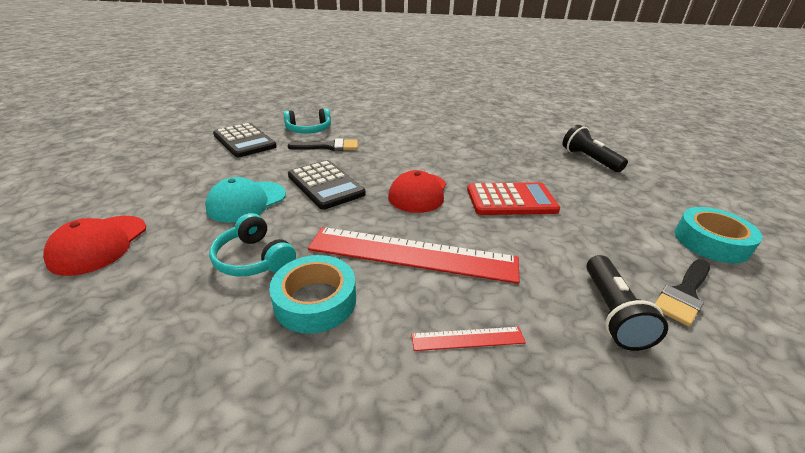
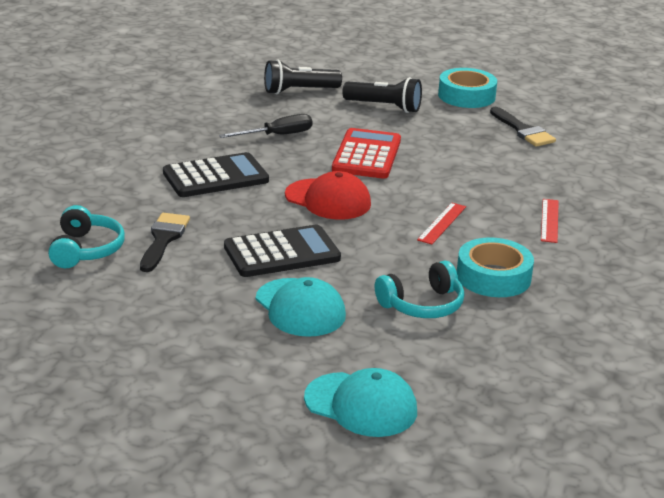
camera: 75 degrees left, 5 degrees down
red cap [43,216,146,276] -> turquoise cap [304,368,417,437]
black calculator [213,123,277,157] -> black calculator moved to [163,152,269,197]
red ruler [308,227,520,284] -> red ruler [417,203,466,245], size x0.43
black flashlight [586,255,668,351] -> black flashlight moved to [342,77,422,113]
none -> black screwdriver [219,114,312,138]

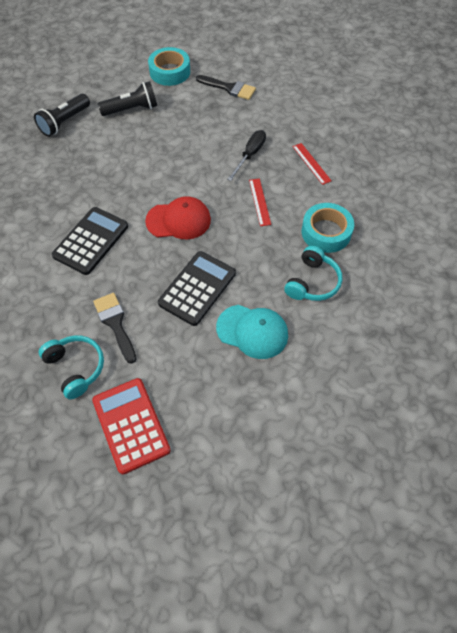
camera: 35 degrees left, 30 degrees up
black screwdriver [219,114,312,138] -> black screwdriver moved to [227,130,266,181]
turquoise cap [304,368,417,437] -> none
red calculator [332,128,401,179] -> red calculator moved to [92,378,171,475]

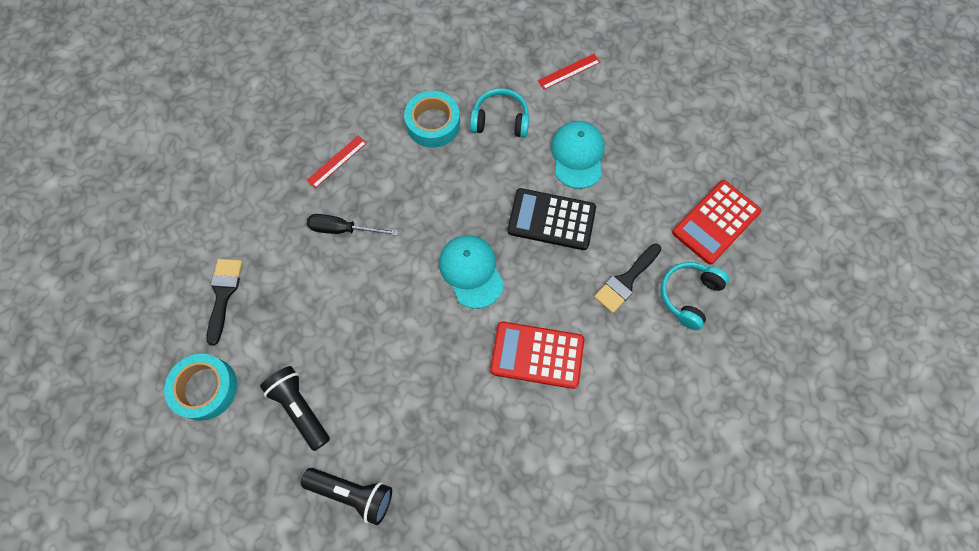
camera: 110 degrees left, 10 degrees up
black calculator [52,207,128,275] -> red calculator [490,322,584,389]
red cap [145,196,211,240] -> turquoise cap [439,235,504,308]
red ruler [249,178,271,226] -> red ruler moved to [538,54,600,89]

